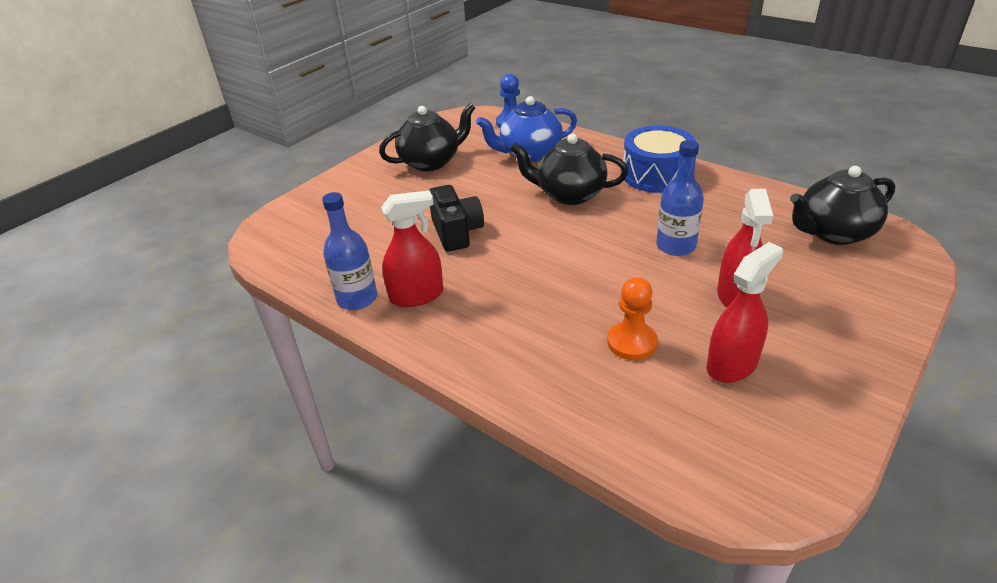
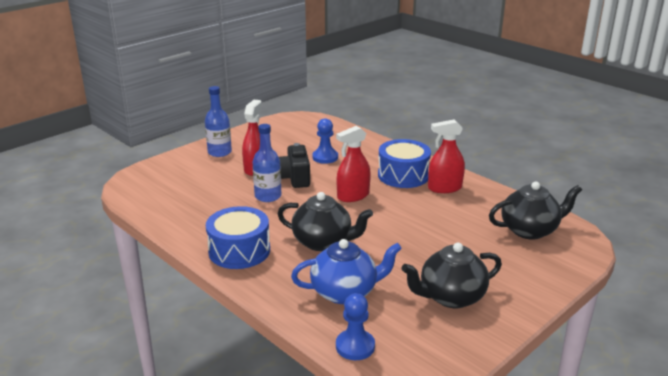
camera: 175 degrees left, 10 degrees down
blue bottle [322,192,377,310] -> blue bottle moved to [205,86,232,157]
black camera [429,185,484,252] -> black camera moved to [279,143,310,188]
orange pawn [607,277,658,360] -> blue pawn [312,118,338,164]
red spray bottle [707,242,783,383] -> red spray bottle moved to [336,126,371,202]
black teapot [790,166,896,245] -> black teapot moved to [489,181,582,240]
none -> blue drum [378,139,431,188]

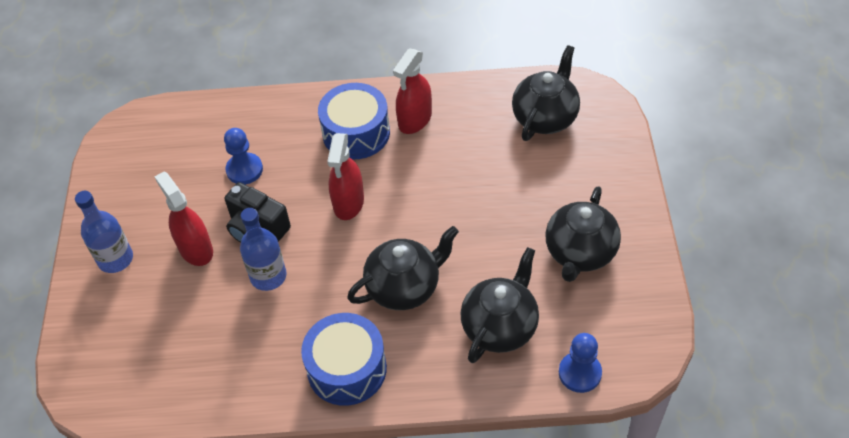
camera: 45 degrees left, 25 degrees up
blue teapot [291,239,402,304] -> black teapot [461,247,539,363]

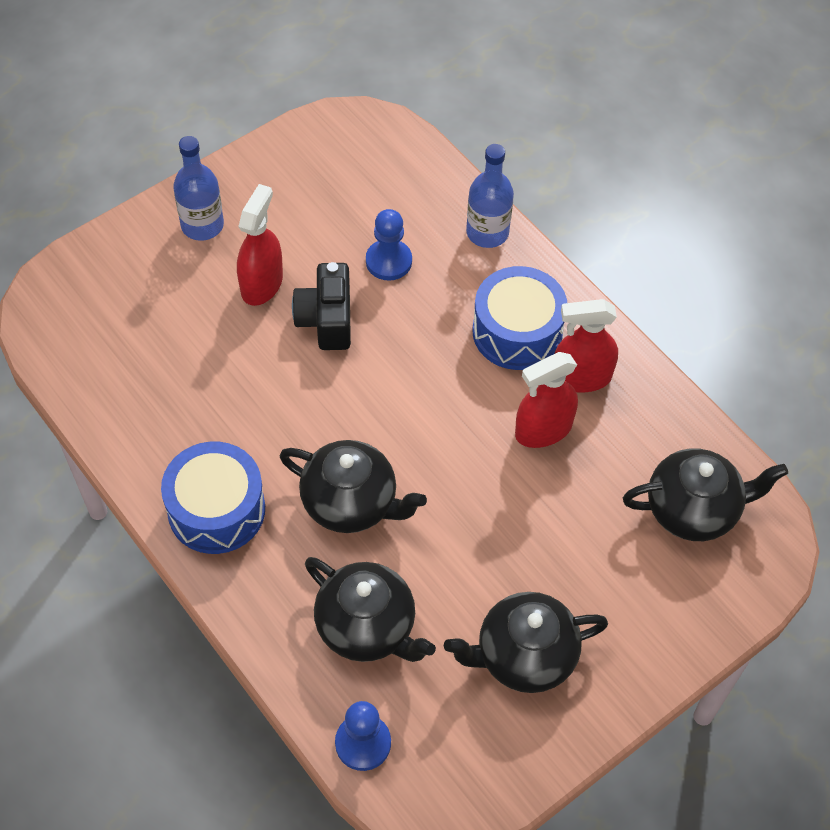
camera: 50 degrees right, 5 degrees up
blue bottle [240,208,286,291] -> blue bottle moved to [466,144,514,248]
red spray bottle [327,133,364,220] -> red spray bottle moved to [515,352,578,448]
black teapot [461,247,539,363] -> black teapot turned 45 degrees clockwise [305,557,436,662]

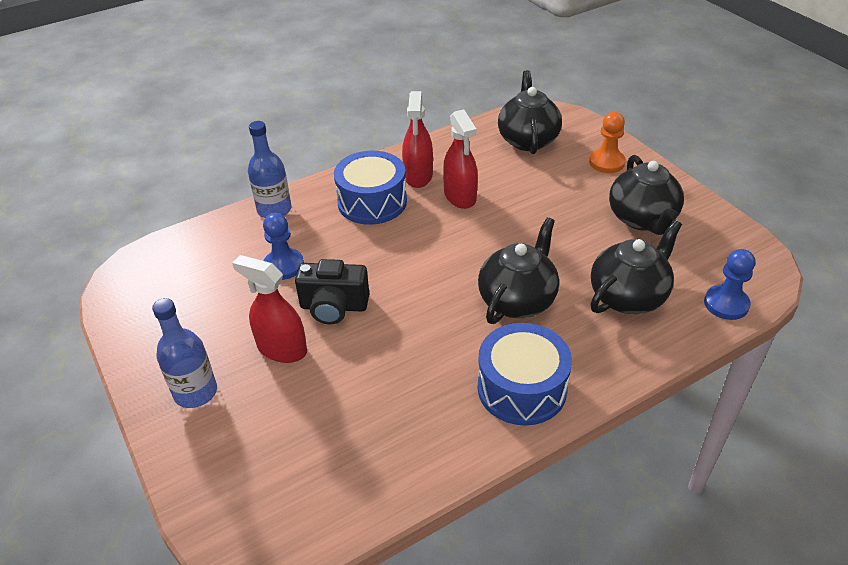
camera: 80 degrees left, 15 degrees down
none -> orange pawn [589,112,626,173]

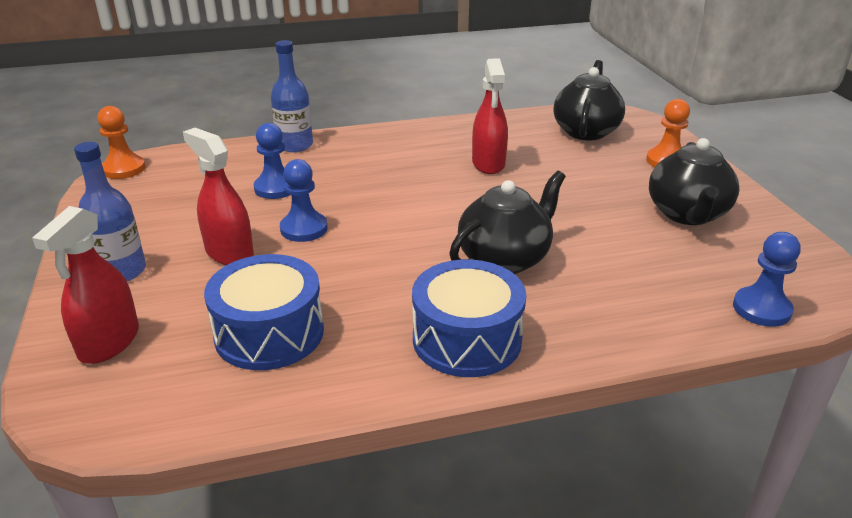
camera: 15 degrees right, 10 degrees down
black camera [295,259,370,324] -> blue pawn [280,159,327,242]
blue drum [334,151,407,225] -> blue drum moved to [204,254,324,370]
red spray bottle [402,91,433,188] -> red spray bottle moved to [32,206,139,364]
black teapot [591,220,682,314] -> none
none -> orange pawn [97,106,146,179]

